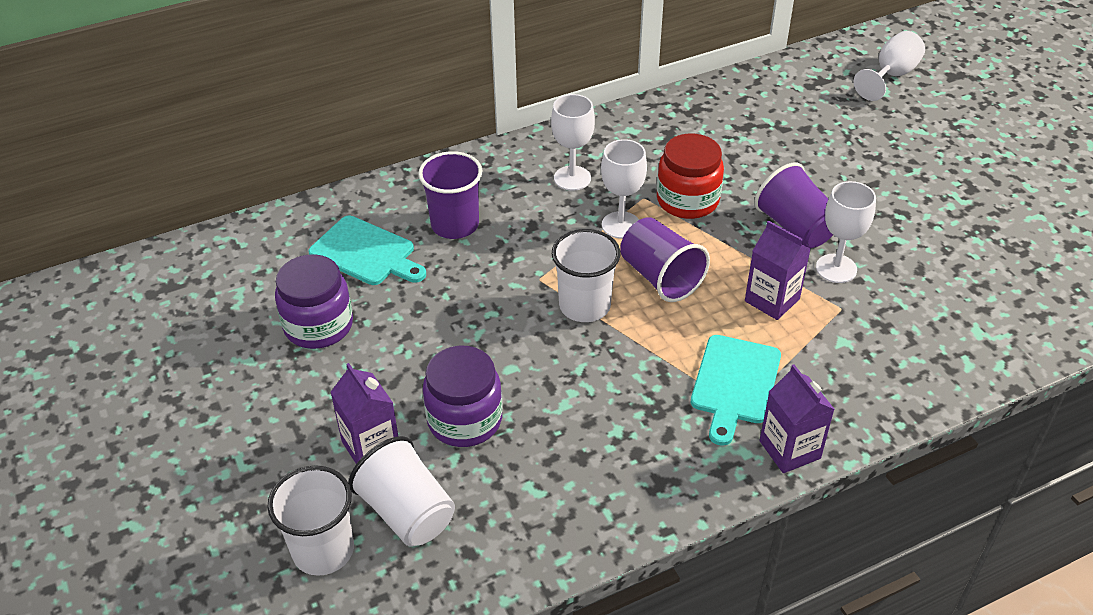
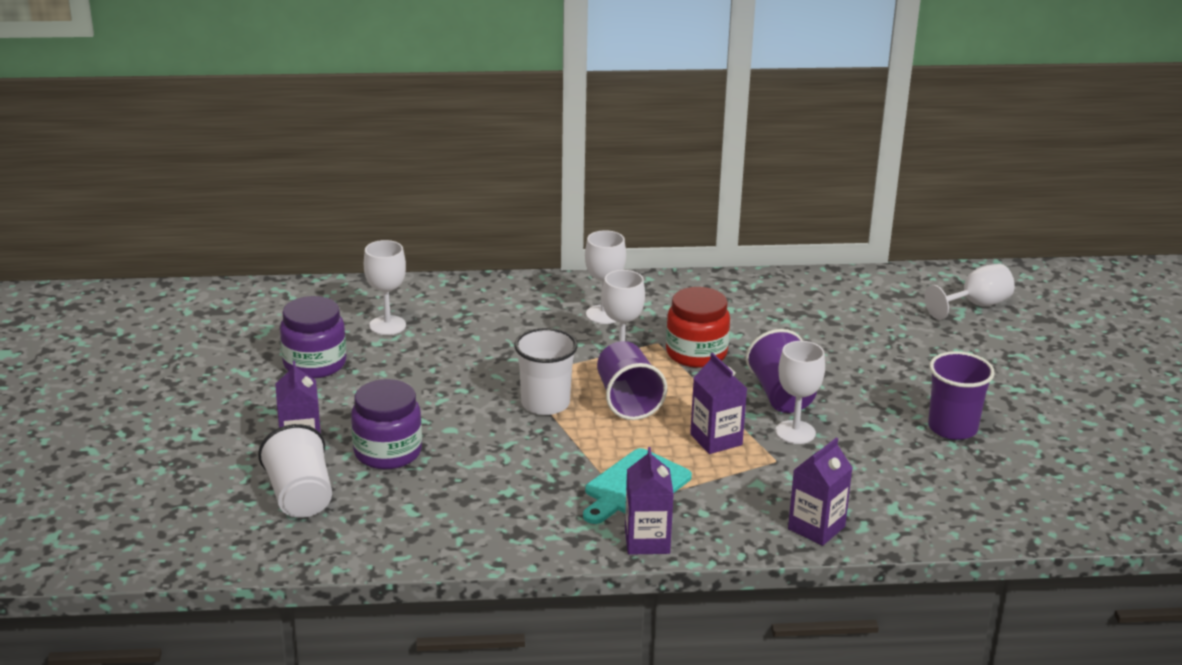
camera: 20 degrees right, 15 degrees down
white cup [267,465,354,576] -> none
turquoise cutting board [308,216,426,285] -> white goblet [364,240,406,335]
purple cup [418,151,482,239] -> purple cup moved to [928,351,995,440]
none -> purple carton [788,438,852,546]

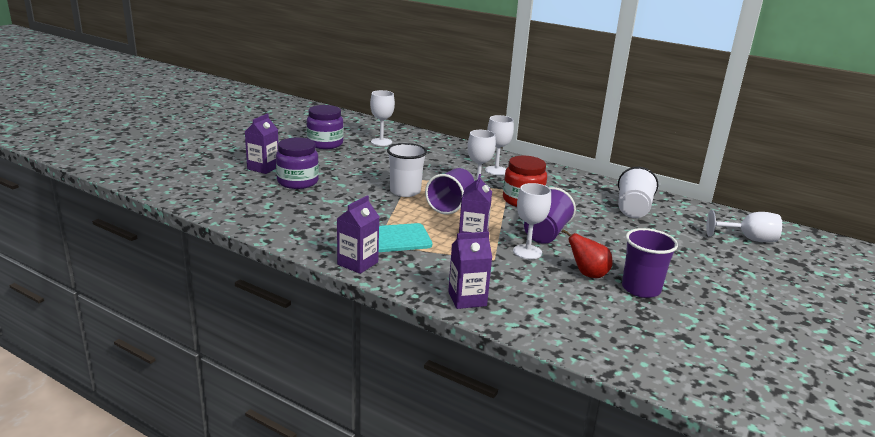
camera: 35 degrees right, 5 degrees down
white cup [258,424,332,518] -> white cup moved to [618,167,658,218]
none -> red pear [562,229,613,278]

